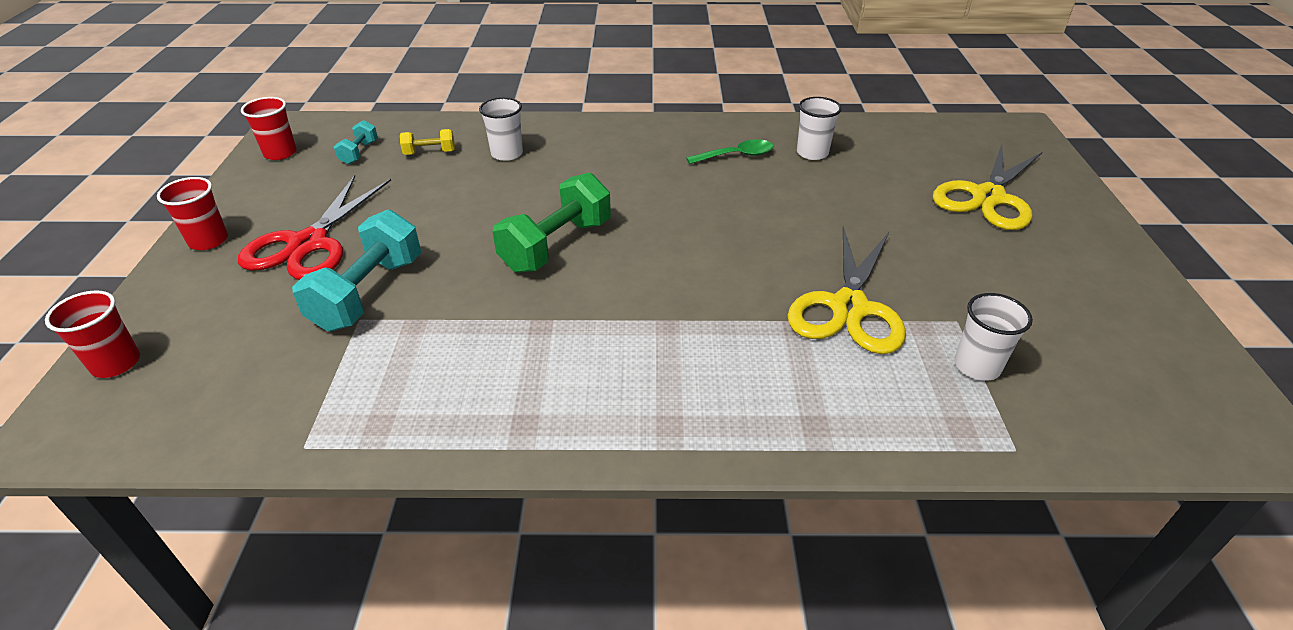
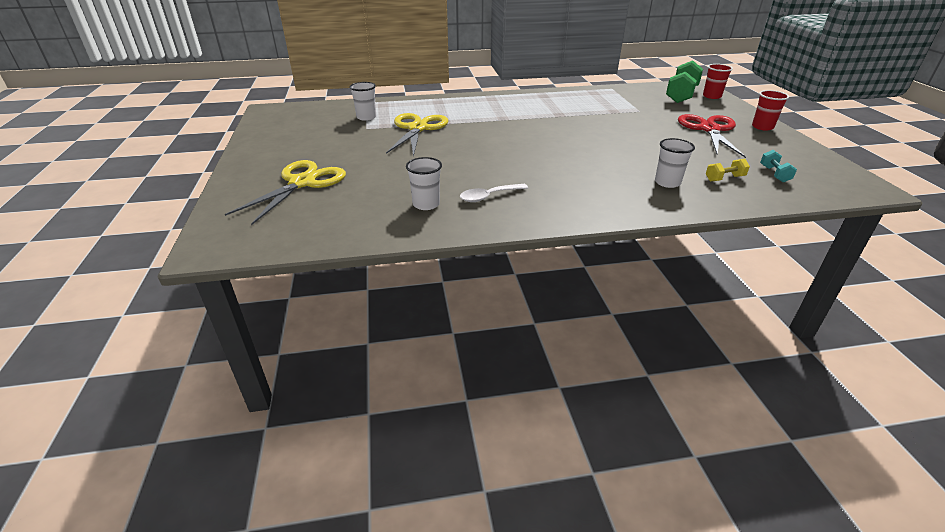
camera: 170 degrees right, 5 degrees down
red cup [241,97,297,160] -> none
turquoise dumbbell [292,210,421,331] -> none
green dumbbell [493,172,611,273] -> green dumbbell moved to [666,60,703,103]
green spoon [686,139,774,164] -> white spoon [460,184,528,202]

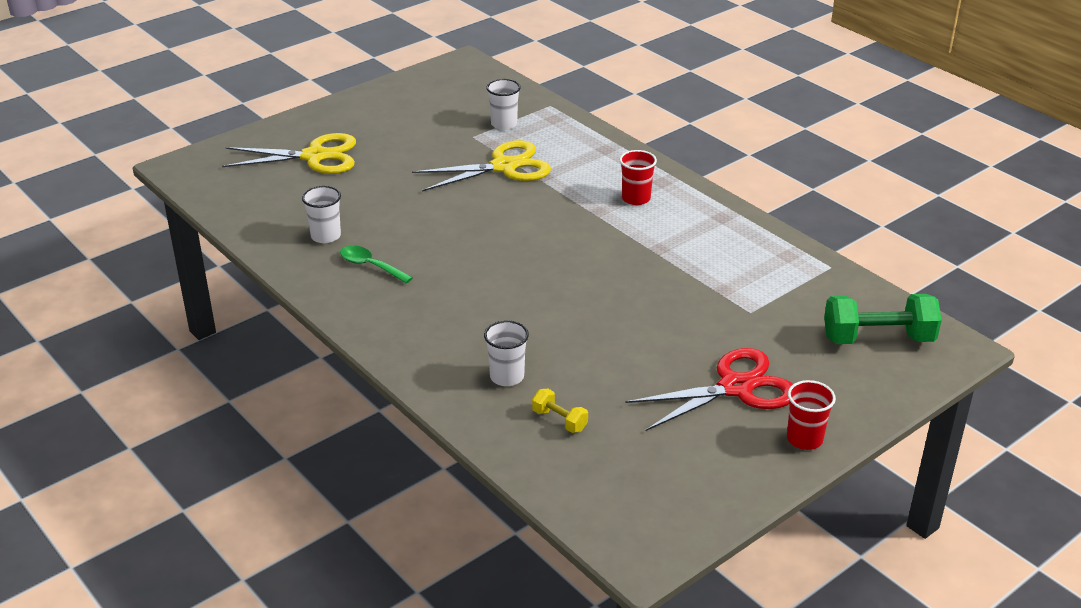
camera: 60 degrees right, 0 degrees up
white spoon [460,184,528,202] -> green spoon [340,246,413,283]
red cup [703,64,733,99] -> red cup moved to [620,150,657,205]
turquoise dumbbell [760,150,797,182] -> none

